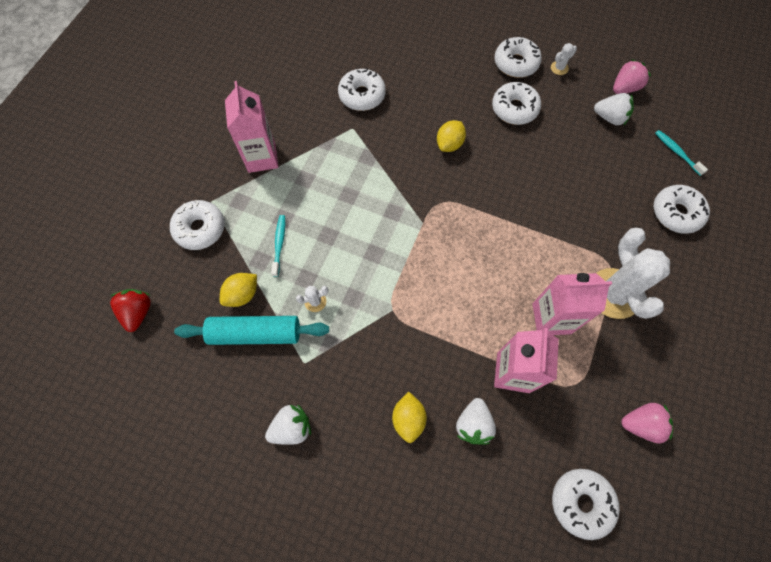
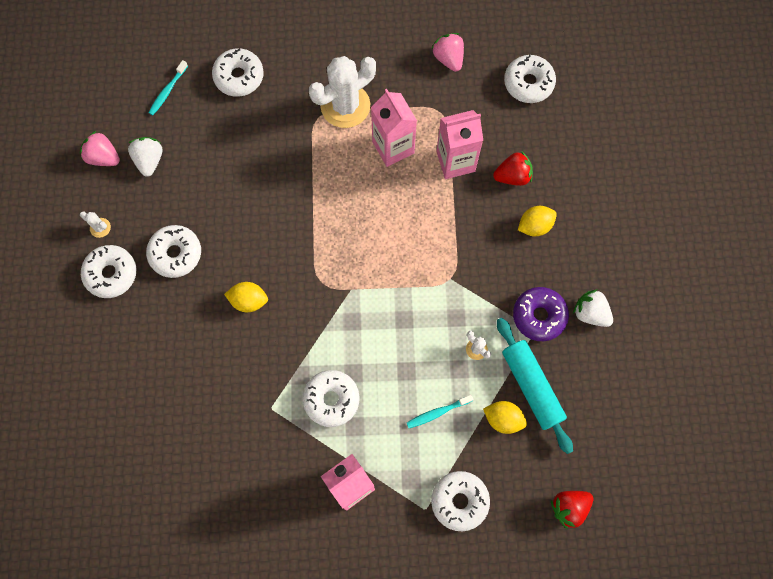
camera: 115 degrees left, 5 degrees up
white donut [338,68,386,111] -> white donut moved to [303,370,360,427]
white strawberry [456,398,496,445] -> red strawberry [493,152,533,186]
none -> purple donut [513,287,569,341]

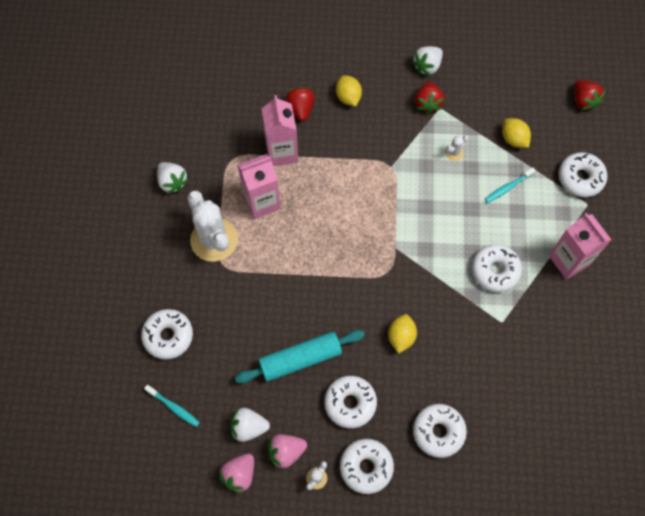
camera: 85 degrees left, 5 degrees down
turquoise toothbrush [407,395,474,428] -> turquoise toothbrush turned 75 degrees clockwise [485,168,536,203]
pink strawberry [432,33,464,72] -> pink strawberry moved to [268,434,307,469]
yellow lemon [483,401,527,434] -> yellow lemon turned 60 degrees counterclockwise [502,118,531,148]
turquoise rolling pin [497,318,573,454] -> turquoise rolling pin moved to [235,330,365,384]
white donut [504,55,556,103] -> white donut moved to [413,404,467,458]
purple donut [513,287,569,341] -> red strawberry [415,81,445,114]
none -> white strawberry [157,162,189,194]

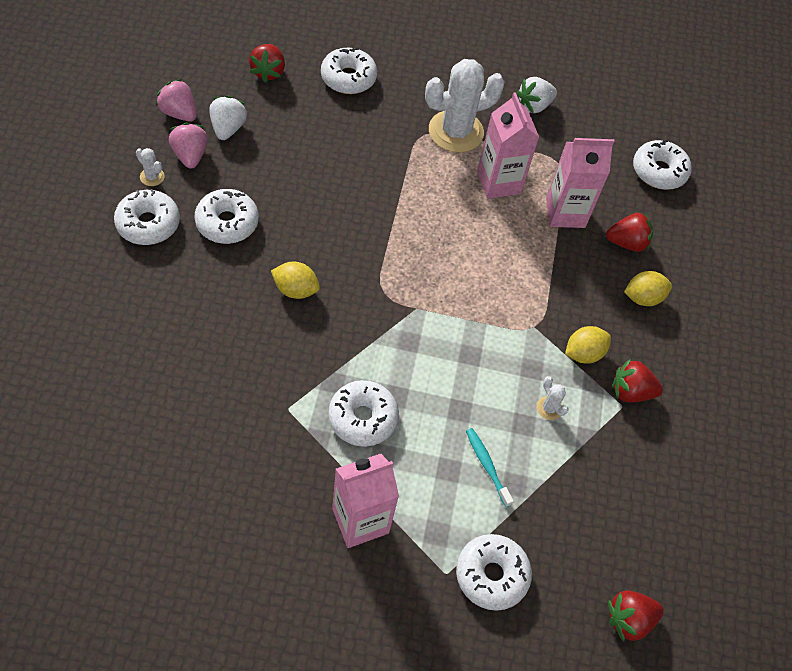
camera: 90 degrees right, 10 degrees down
turquoise toothbrush [144,385,200,427] -> red strawberry [249,44,285,82]
turquoise rolling pin [235,330,365,384] -> none
white strawberry [412,46,443,76] -> none
white donut [413,404,467,458] -> white donut moved to [633,140,692,190]
yellow lemon [502,118,531,148] -> yellow lemon moved to [565,326,611,364]

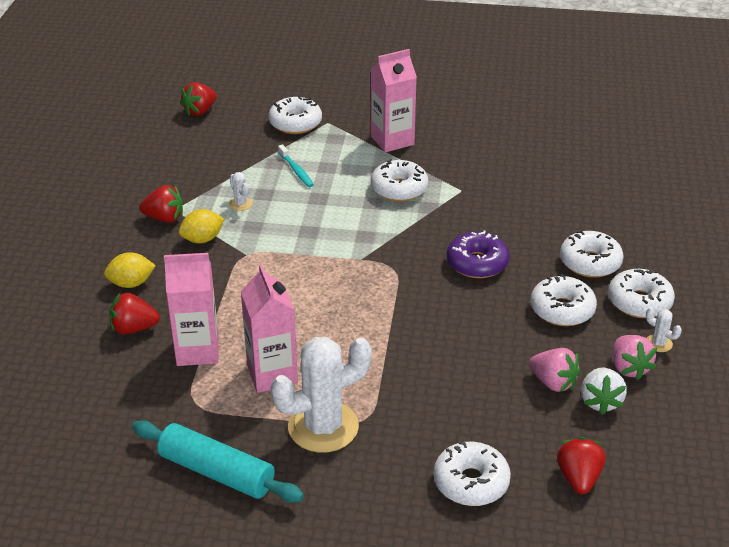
camera: 175 degrees left, 20 degrees down
pink strawberry [156,79,197,121] -> pink strawberry moved to [529,348,580,392]
yellow lemon [271,262,320,299] -> purple donut [447,230,509,278]
white strawberry [517,77,557,113] -> turquoise rolling pin [132,420,304,502]
red strawberry [608,590,664,641] -> red strawberry turned 150 degrees clockwise [180,82,217,116]
white donut [633,140,692,190] -> white donut moved to [560,231,624,278]

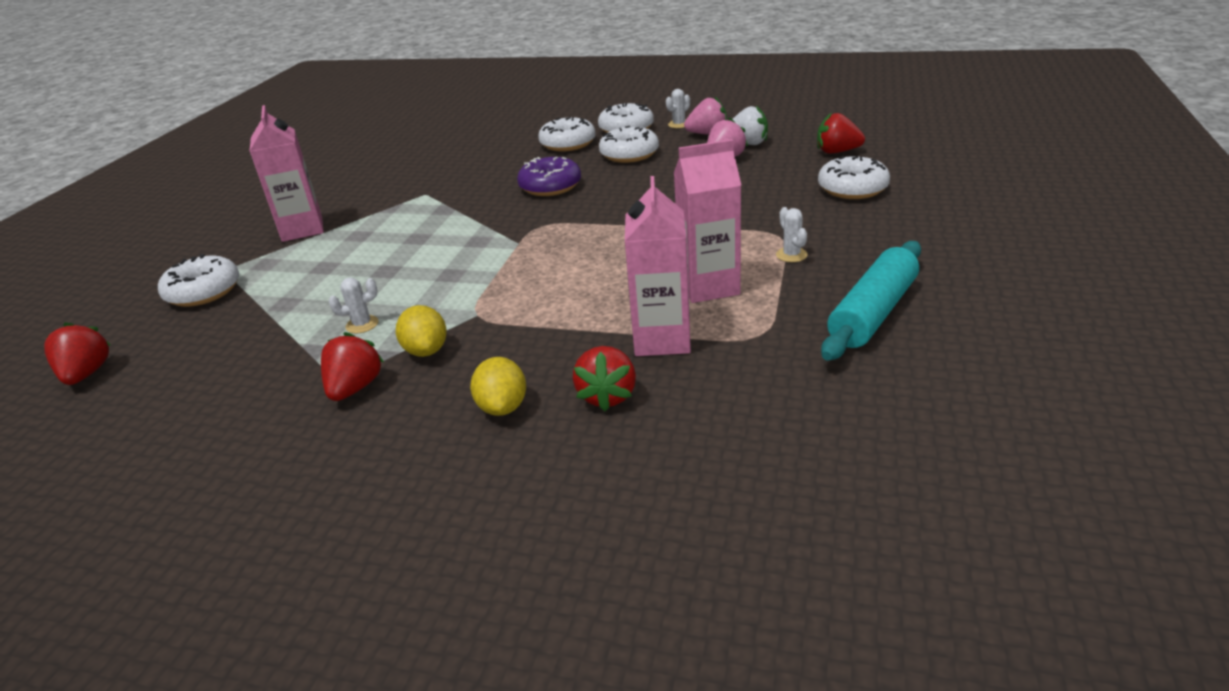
camera: 80 degrees left, 5 degrees down
red strawberry [180,82,217,116] -> red strawberry turned 150 degrees counterclockwise [44,322,110,385]
white cactus [271,337,372,453] -> white cactus [776,207,808,262], size x0.41
turquoise toothbrush [278,144,314,187] -> none
white donut [371,159,428,202] -> none

